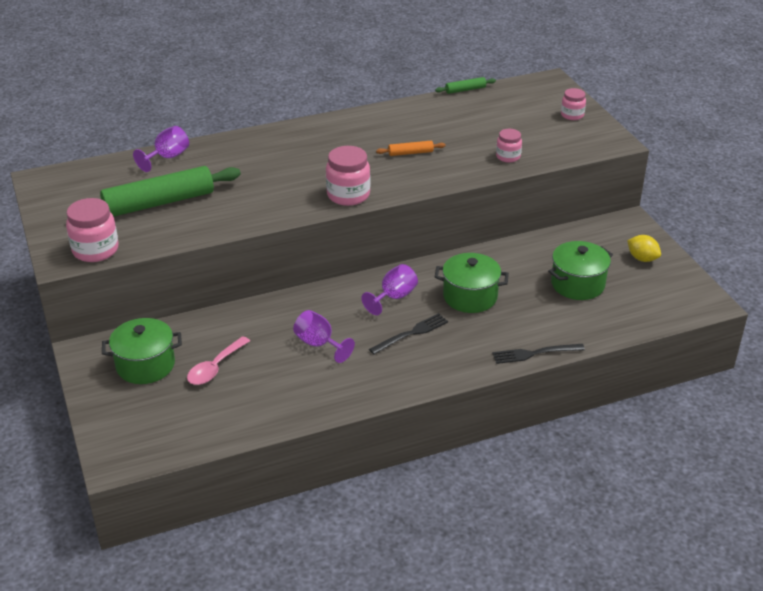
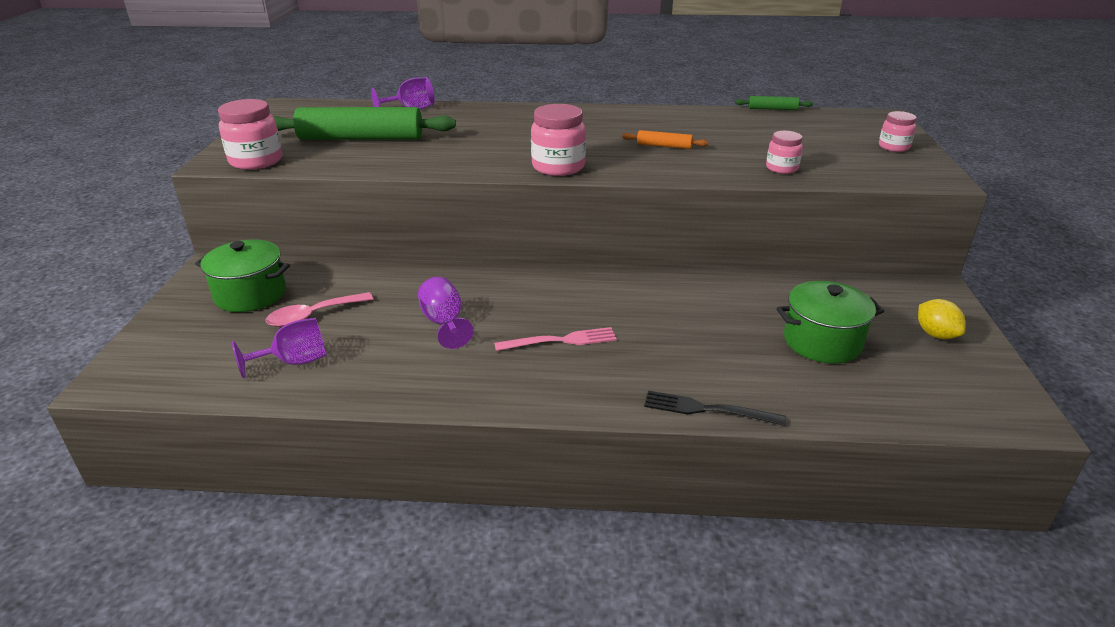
camera: 25 degrees right, 5 degrees down
purple goblet [361,264,418,315] -> purple goblet moved to [232,318,327,378]
black fork [369,313,448,354] -> pink fork [494,327,617,351]
green pot [435,253,509,313] -> none

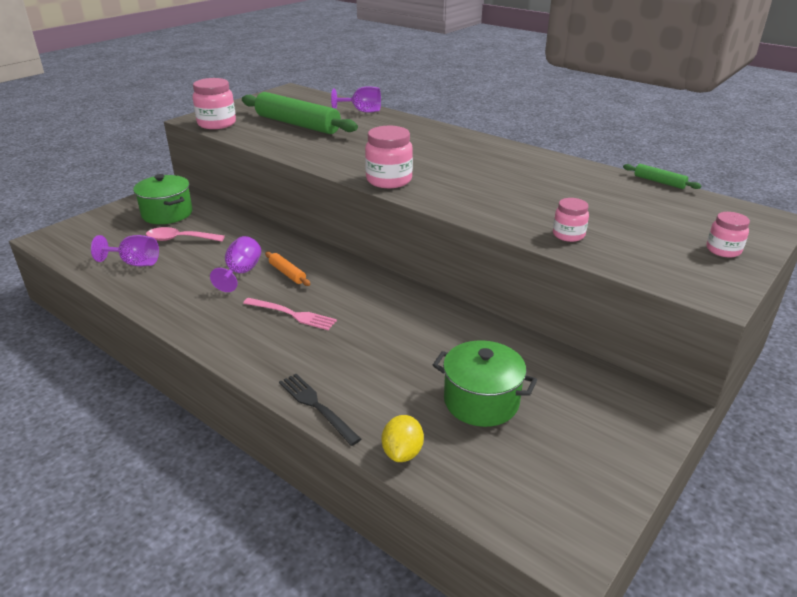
camera: 35 degrees right, 0 degrees up
orange rolling pin [622,130,708,149] -> orange rolling pin moved to [265,252,311,286]
yellow lemon [918,299,966,339] -> yellow lemon moved to [382,415,424,462]

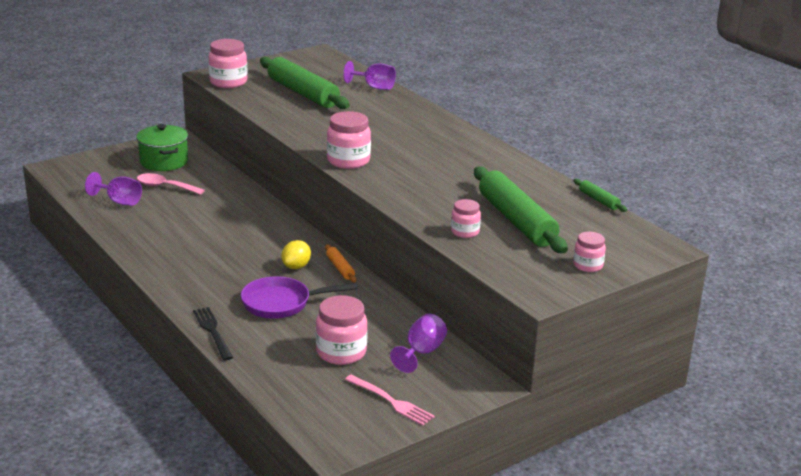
camera: 15 degrees right, 5 degrees down
purple goblet [210,236,261,292] -> purple goblet moved to [390,314,447,373]
pink fork [243,298,337,330] -> pink fork moved to [345,375,435,426]
orange rolling pin [265,252,311,286] -> orange rolling pin moved to [325,244,356,283]
yellow lemon [382,415,424,462] -> yellow lemon moved to [281,240,311,269]
green pot [433,340,537,427] -> pink jar [316,295,368,365]
none -> purple pan [241,276,357,319]
none -> green rolling pin [474,166,568,253]

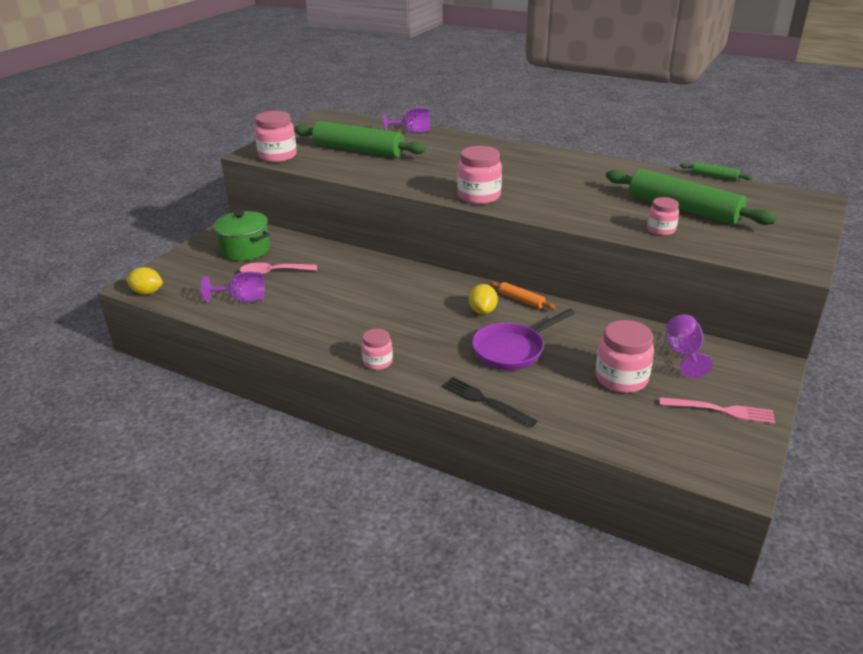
camera: 25 degrees left, 5 degrees up
pink jar [573,232,606,272] -> pink jar moved to [361,328,393,370]
none -> yellow lemon [126,267,163,295]

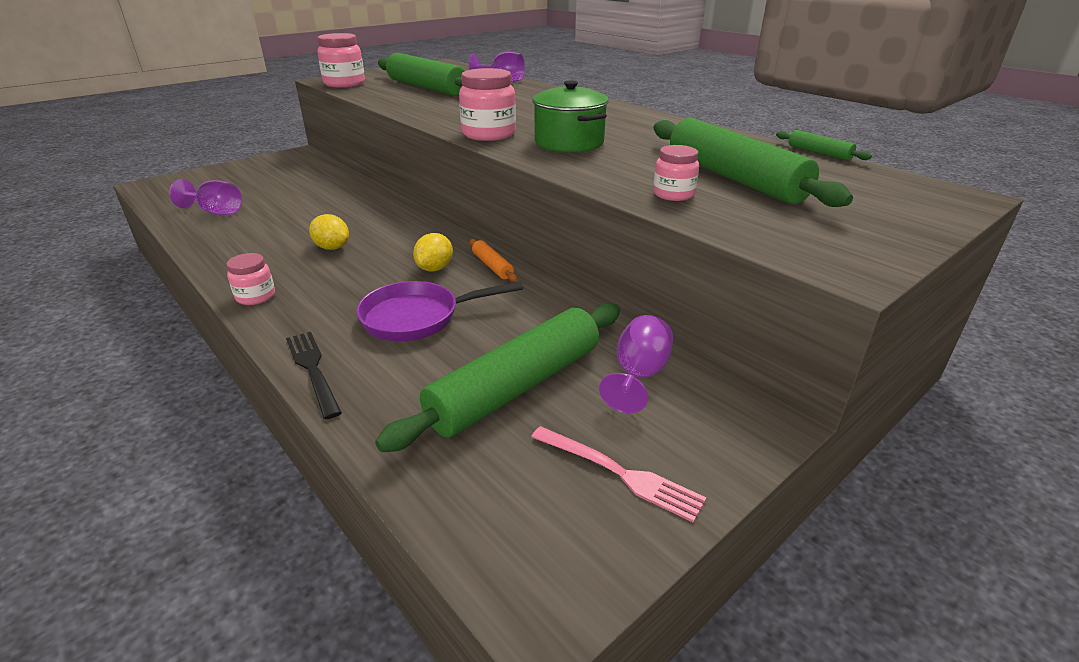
camera: 20 degrees right, 0 degrees up
yellow lemon [126,267,163,295] -> yellow lemon moved to [309,214,349,250]
green pot [213,211,270,261] -> green pot moved to [532,81,609,152]
pink spoon [240,262,317,275] -> none
pink jar [596,320,654,393] -> green rolling pin [375,303,620,452]

